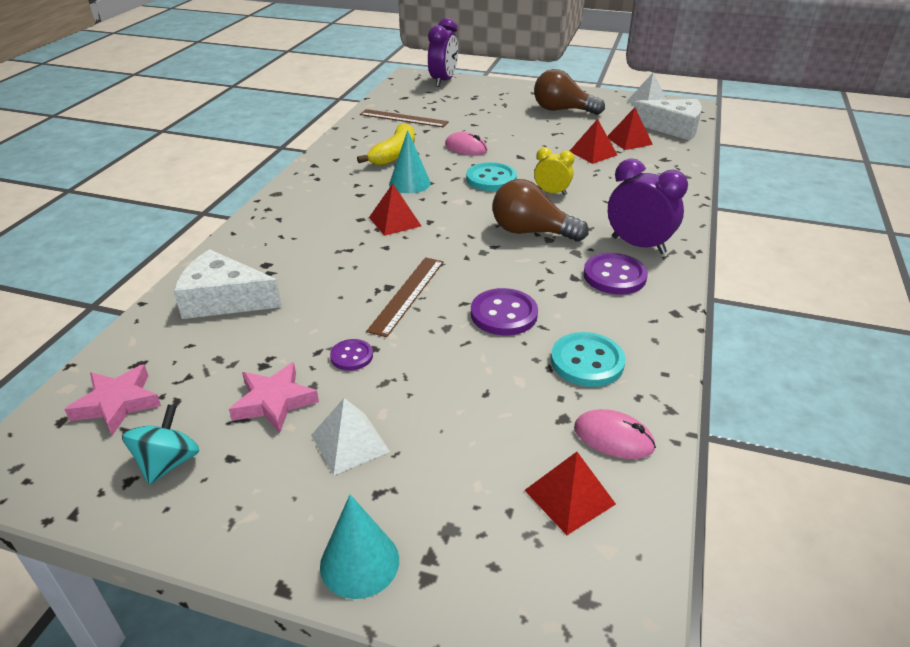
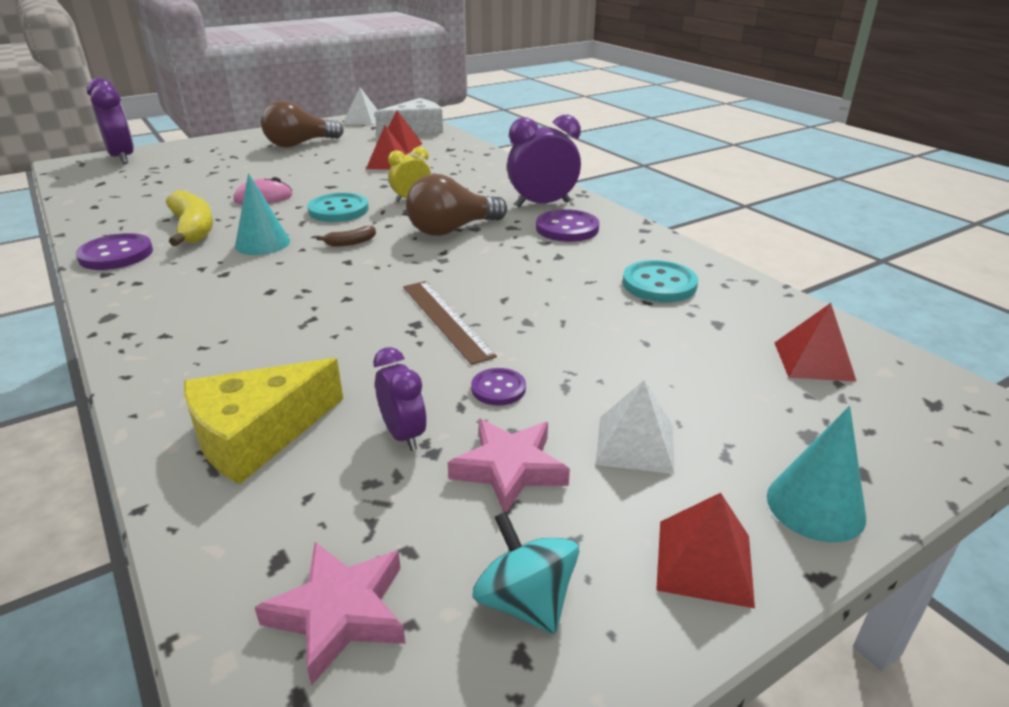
camera: 50 degrees left, 5 degrees down
white cheese [174,249,282,319] -> yellow cheese [184,358,343,484]
brown ruler [360,109,449,127] -> none
red pyramid [369,184,421,236] -> red pyramid moved to [656,493,755,608]
purple button [471,288,538,336] -> purple button moved to [76,233,153,270]
pink mouse [574,409,656,459] -> none
none -> brown banana [316,226,376,247]
none -> purple clock [373,347,427,451]

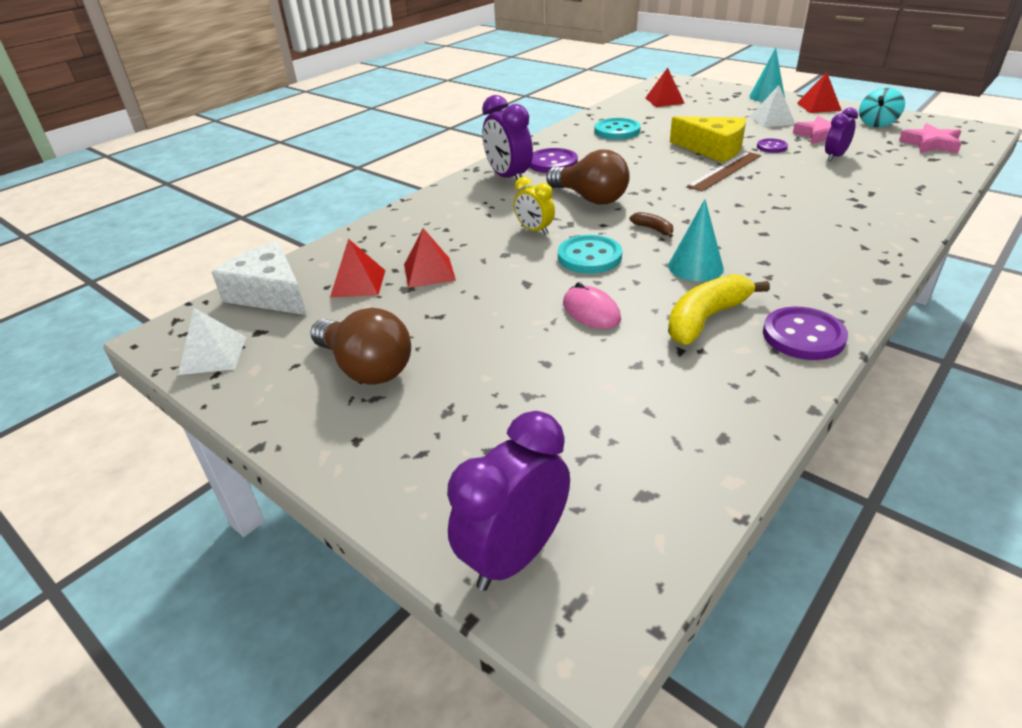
camera: 105 degrees left, 5 degrees up
yellow cheese [184,358,343,484] -> yellow cheese moved to [670,116,746,162]

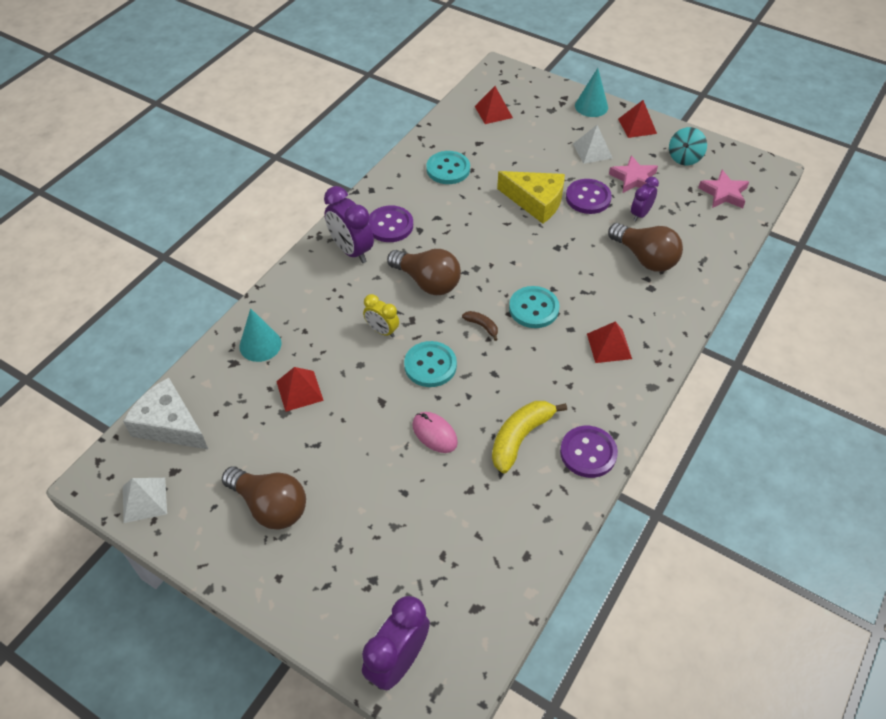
camera: 10 degrees left, 15 degrees up
red pyramid [330,239,385,297] -> red pyramid moved to [587,321,632,363]
turquoise cone [668,199,724,281] -> turquoise cone moved to [239,308,282,362]
brown ruler [687,151,761,191] -> none
purple button [757,138,788,153] -> purple button [566,179,612,214], size x1.70
none -> turquoise button [509,286,560,328]
none -> brown light bulb [608,223,683,272]

